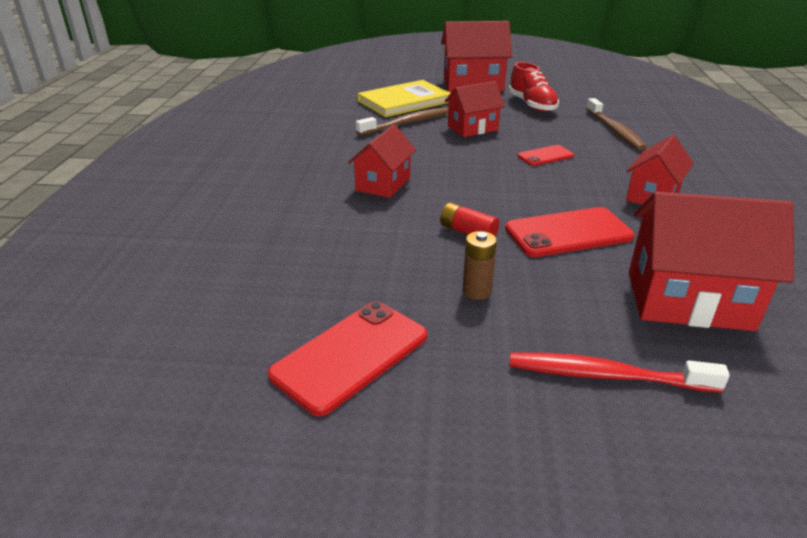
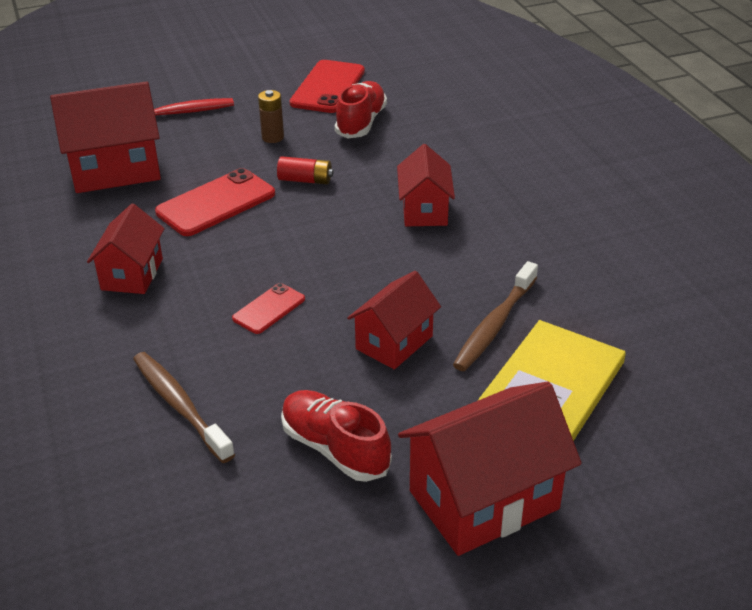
camera: 155 degrees right, 5 degrees up
none -> red shoe [335,81,387,139]

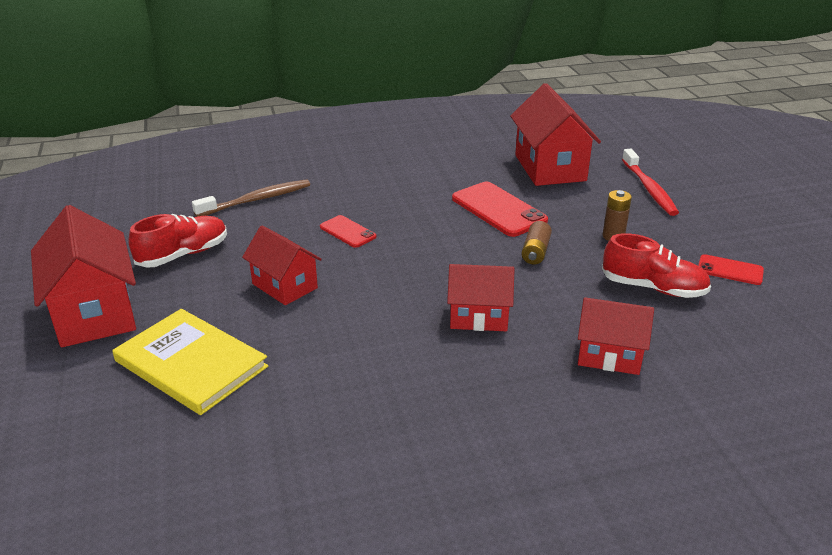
camera: 95 degrees right, 5 degrees down
red house [87,204,165,294] -> red house moved to [578,297,654,375]
red battery [277,156,334,185] -> brown battery [521,221,552,265]
red phone [289,60,365,113] -> red phone [698,254,764,285], size x0.56
brown toothbrush [453,261,538,371] -> none

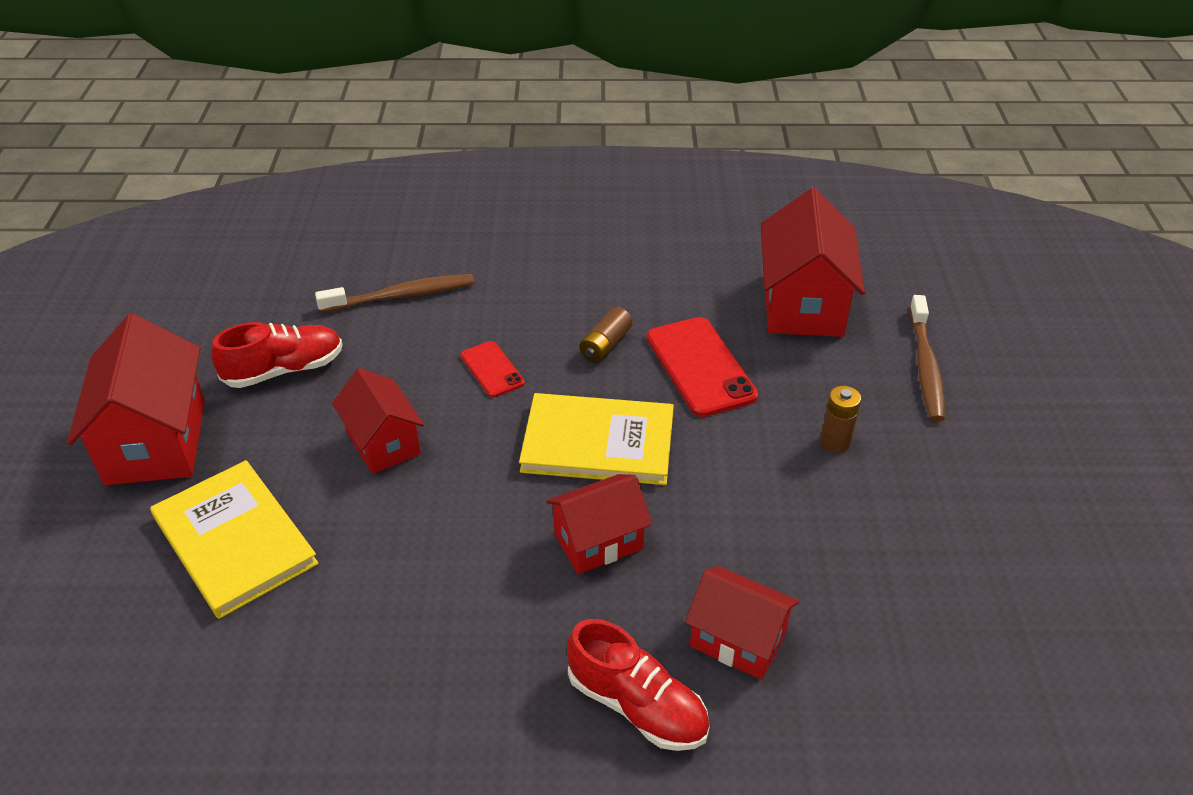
camera: 15 degrees right, 10 degrees up
red house [447,264,515,331] -> red house turned 45 degrees counterclockwise [546,474,652,574]
brown battery [521,221,552,265] -> brown battery moved to [579,307,633,363]
red shoe [602,233,711,298] -> red shoe moved to [567,619,710,751]
red toothbrush [622,149,679,216] -> brown toothbrush [909,295,945,421]
red phone [698,254,764,285] -> none
none -> yellow book [519,393,674,485]

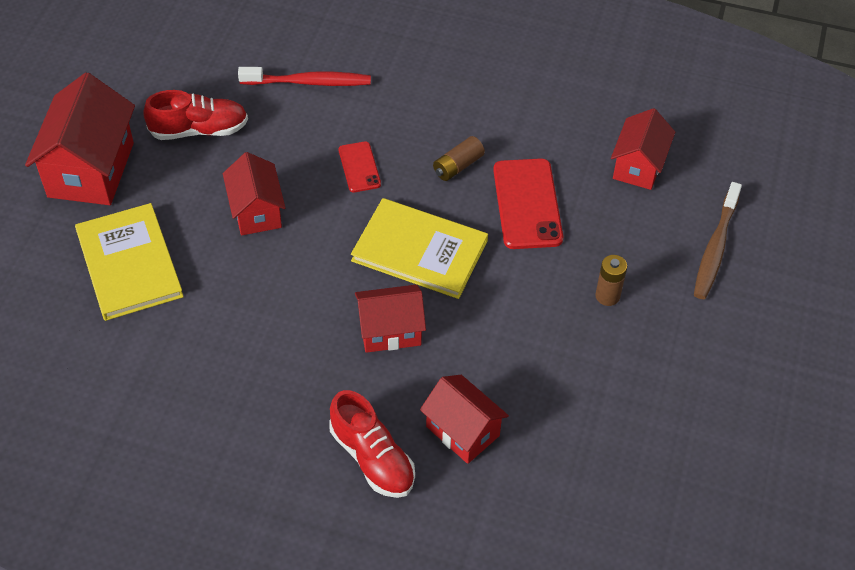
camera: 15 degrees right, 10 degrees up
brown toothbrush [315,274,474,313] -> red toothbrush [238,67,371,86]
red house [761,188,865,337] -> red house [611,108,675,190], size x0.62

